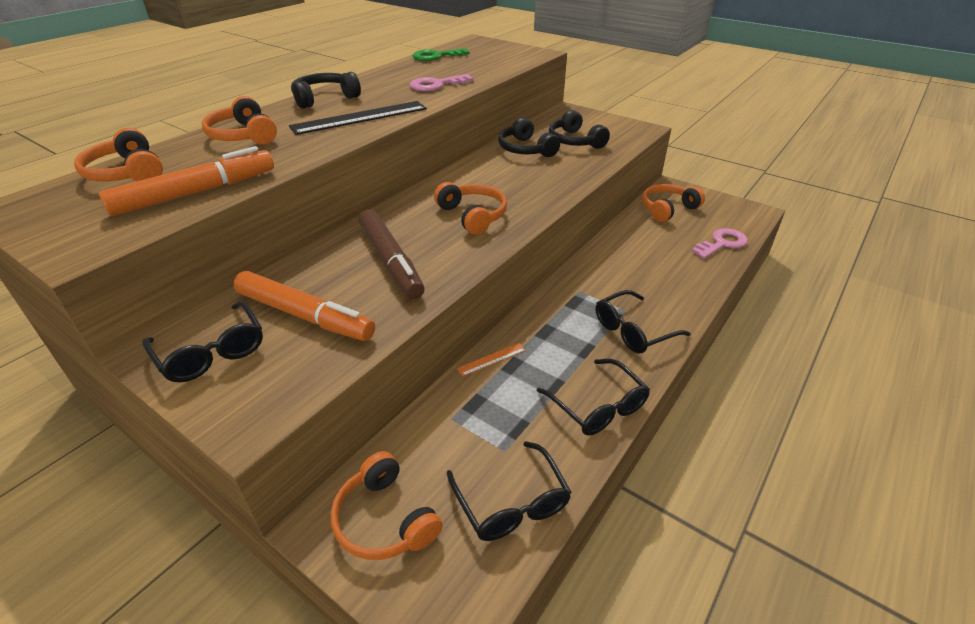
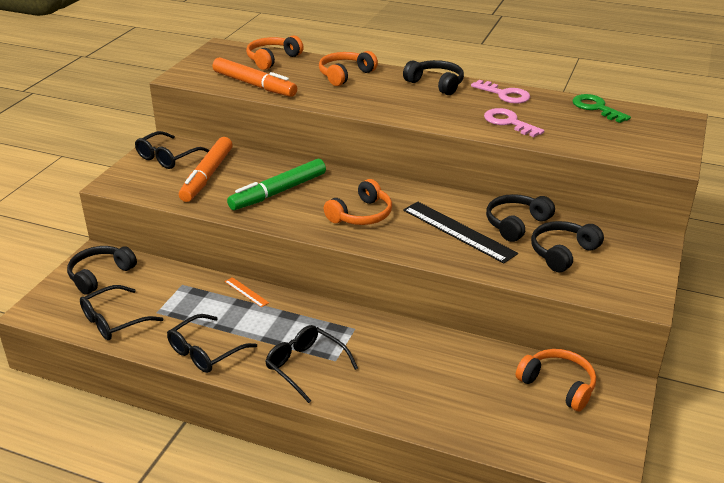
camera: 75 degrees right, 5 degrees down
black ruler [289,101,427,135] -> black ruler moved to [403,202,518,264]
orange headphones [330,451,442,560] -> black headphones [67,246,137,295]
brown marker [359,209,425,299] -> green marker [227,159,326,210]
pink key [692,228,748,259] -> pink key moved to [471,80,530,104]

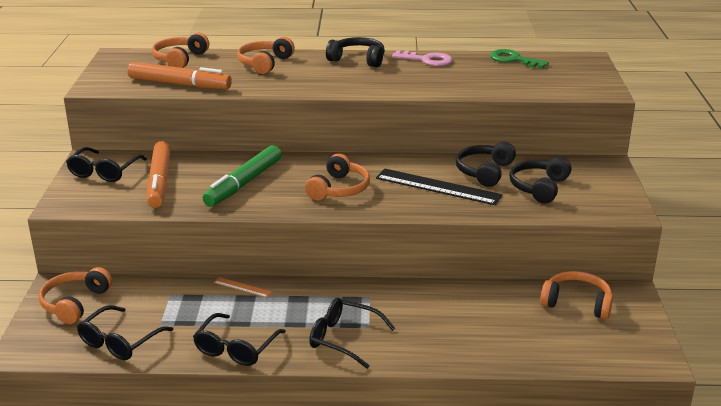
camera: 20 degrees left, 5 degrees down
black headphones [67,246,137,295] -> orange headphones [39,267,112,324]
pink key [484,108,544,137] -> none

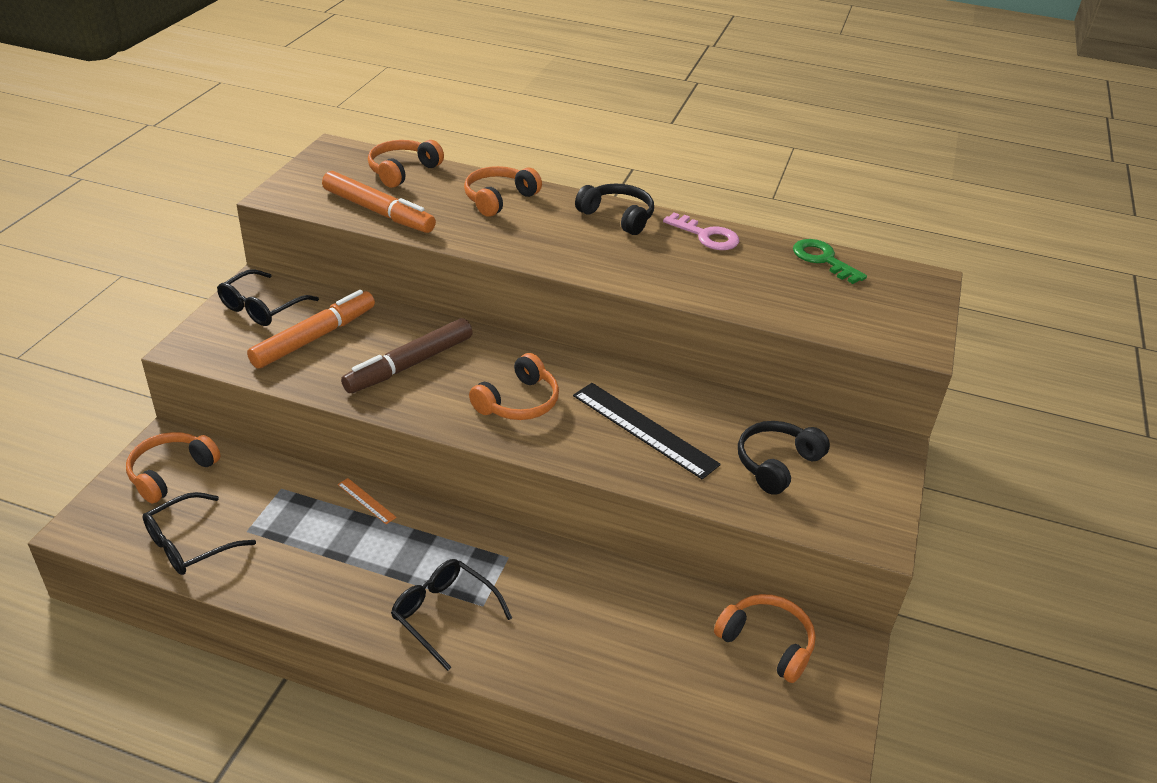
camera: 15 degrees right, 10 degrees up
orange marker [147,141,171,208] -> orange marker turned 150 degrees counterclockwise [247,290,375,369]
black glasses [193,313,286,366] -> none
green marker [203,145,282,207] -> brown marker [341,318,473,393]
black headphones [456,142,516,187] -> none

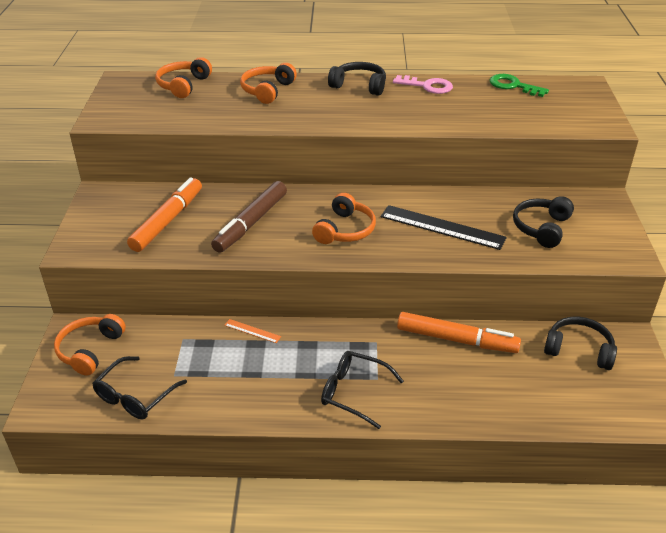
camera: 15 degrees left, 0 degrees up
black glasses [217,269,319,326] -> none
orange marker [322,171,436,233] -> orange marker moved to [397,312,521,353]
orange headphones [714,594,816,683] -> black headphones [544,317,617,370]

